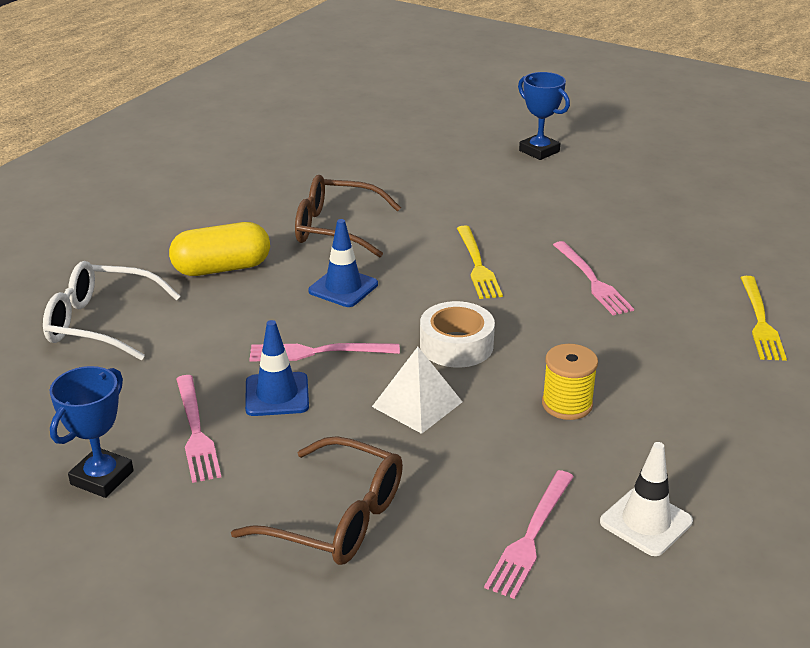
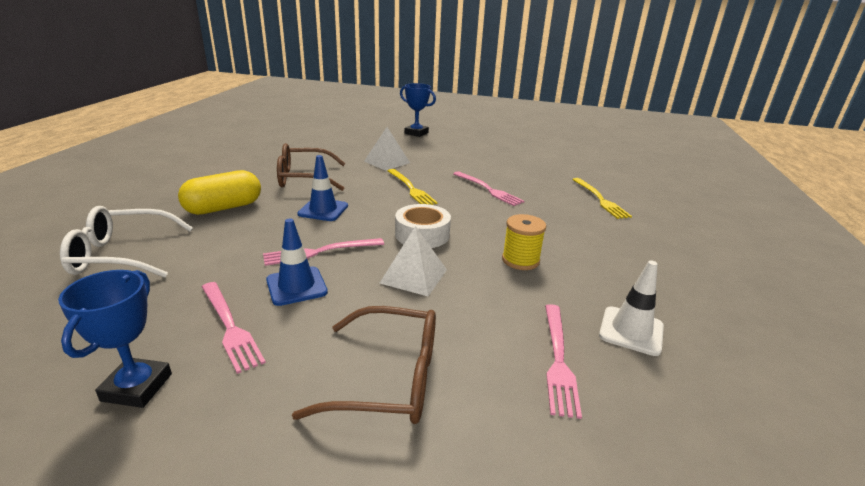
camera: 20 degrees left, 5 degrees down
none -> white pyramid [364,127,410,171]

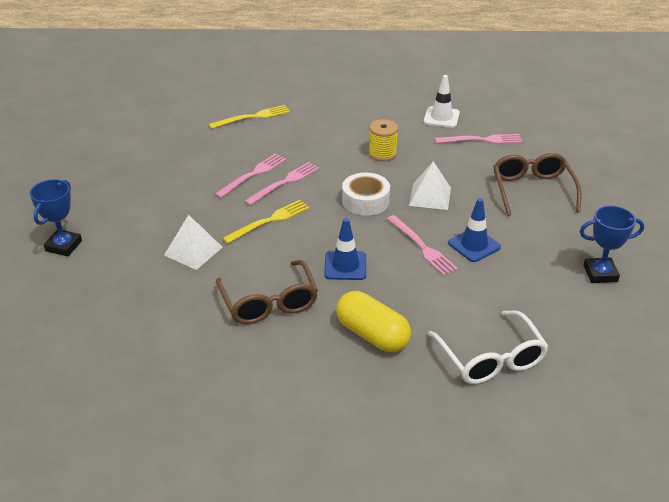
camera: 100 degrees left, 10 degrees up
pink fork [202,282,266,374] -> pink fork moved to [244,162,319,206]

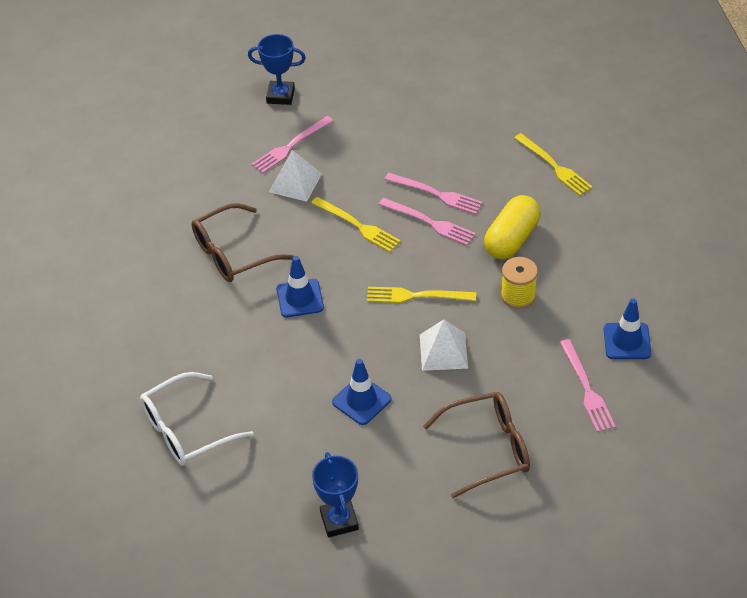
camera: 80 degrees right, 10 degrees up
yellow capsule [336,291,411,353] -> yellow capsule moved to [484,195,540,259]
white tape [342,173,390,216] -> yellow fork [367,287,476,303]
pink fork [387,215,458,276] -> pink fork moved to [251,116,333,173]
white traffic cone [423,75,460,128] -> blue traffic cone [604,299,651,359]

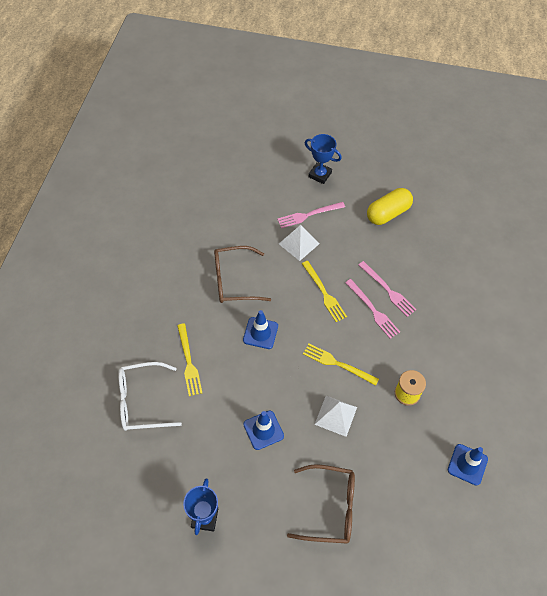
camera: 20 degrees right, 10 degrees up
yellow capsule [484,195,540,259] -> yellow capsule moved to [367,188,413,225]
yellow fork [514,133,593,196] -> yellow fork moved to [177,323,202,396]
pink fork [559,339,616,432] -> none

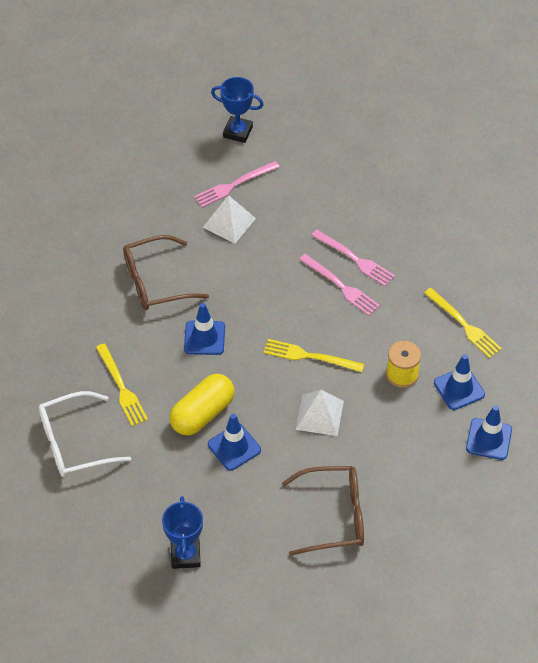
camera: 10 degrees left, 5 degrees down
yellow fork [302,261,347,322] -> yellow fork moved to [424,288,502,358]
yellow capsule [367,188,413,225] -> yellow capsule moved to [170,374,234,435]
none -> blue traffic cone [434,354,485,410]

